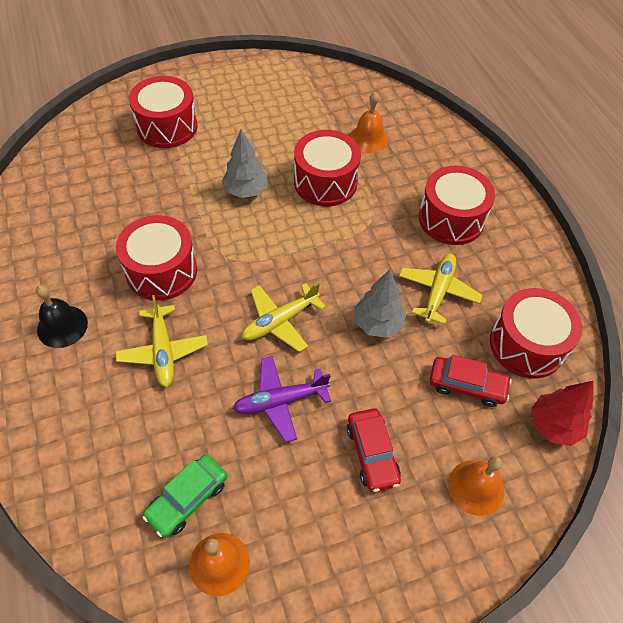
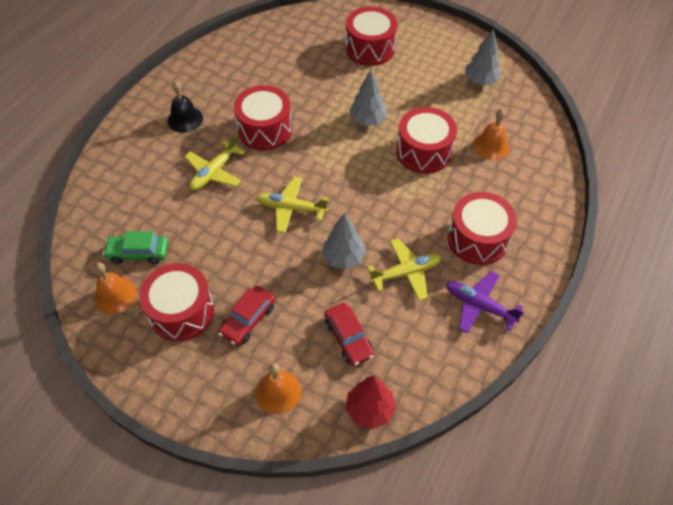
camera: 50 degrees right, 0 degrees up
purple plane [233,356,331,443] -> purple plane moved to [446,271,524,333]
red drum [490,288,582,379] -> red drum moved to [139,263,214,341]
none -> grey tree [465,29,502,85]

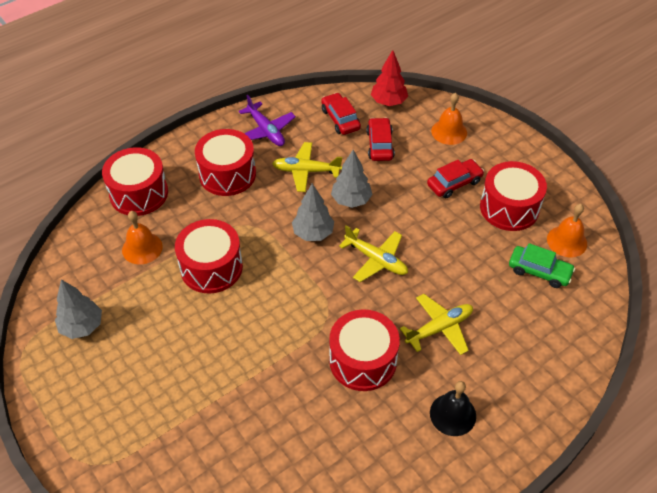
camera: 155 degrees left, 5 degrees down
red drum [346,6,397,66] -> red drum moved to [102,147,168,216]
grey tree [349,69,387,126] -> grey tree moved to [292,183,334,241]
none -> red car [321,93,361,135]

